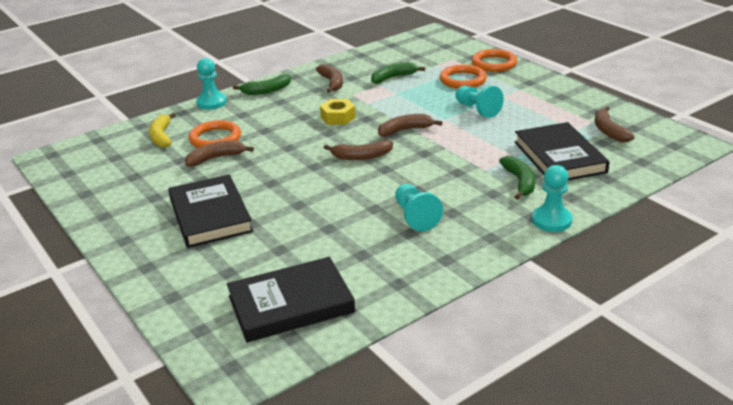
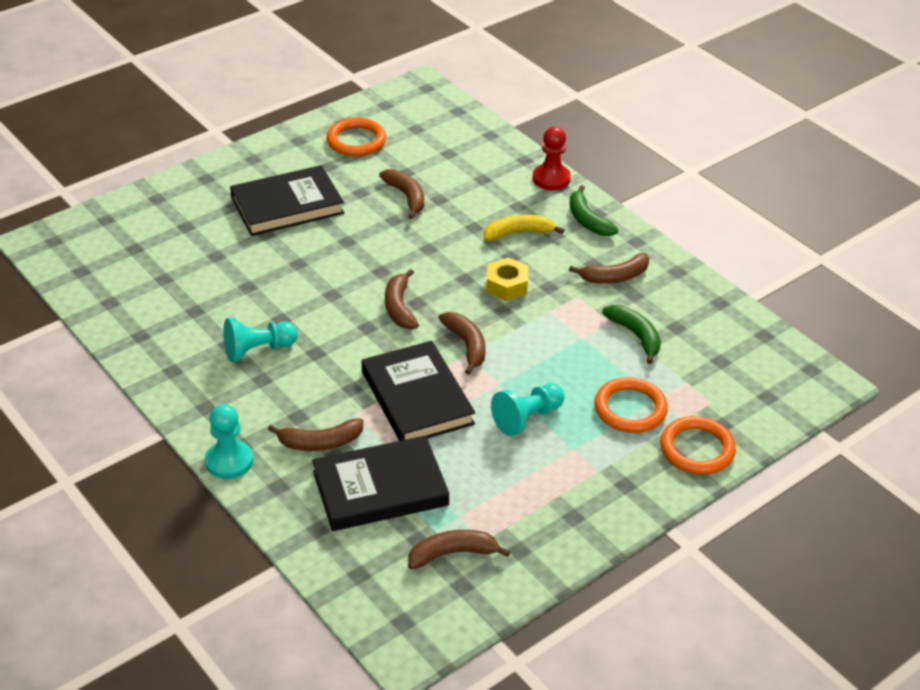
camera: 85 degrees right, 10 degrees up
yellow banana [149,113,176,147] -> yellow banana moved to [484,215,564,241]
orange ring [189,120,241,148] -> orange ring moved to [326,118,386,156]
turquoise pawn [196,58,227,110] -> red pawn [533,127,571,190]
black book [227,257,355,343] -> black book moved to [362,341,475,441]
green banana [499,156,535,199] -> brown banana [268,419,363,451]

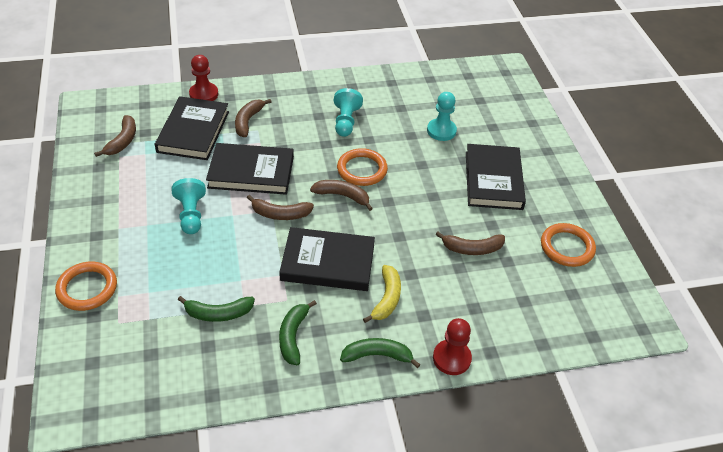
camera: 115 degrees right, 5 degrees up
turquoise pawn [205,404,253,479] -> turquoise pawn moved to [427,92,457,141]
yellow nut [486,257,528,301] -> black book [279,227,375,291]
brown banana [569,253,650,284] -> green banana [279,300,317,365]
orange ring [594,377,668,433] -> orange ring moved to [337,148,388,186]
none -> red pawn [189,55,218,101]

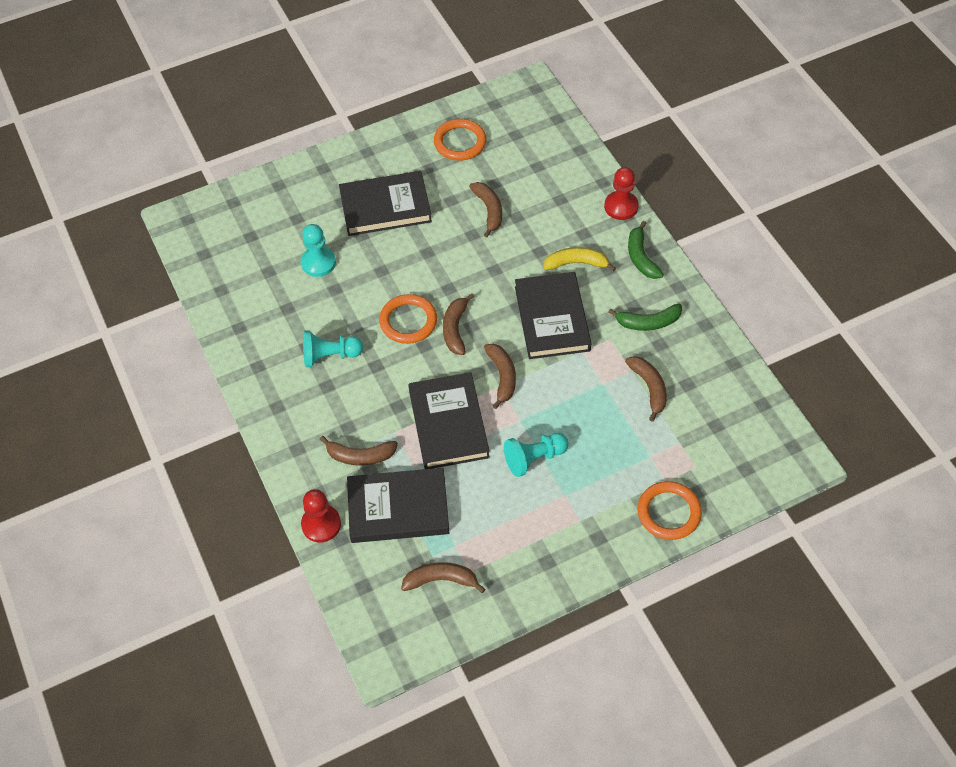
camera: 100 degrees left, 10 degrees up
green banana [178,296,255,322] -> brown banana [625,356,667,422]

